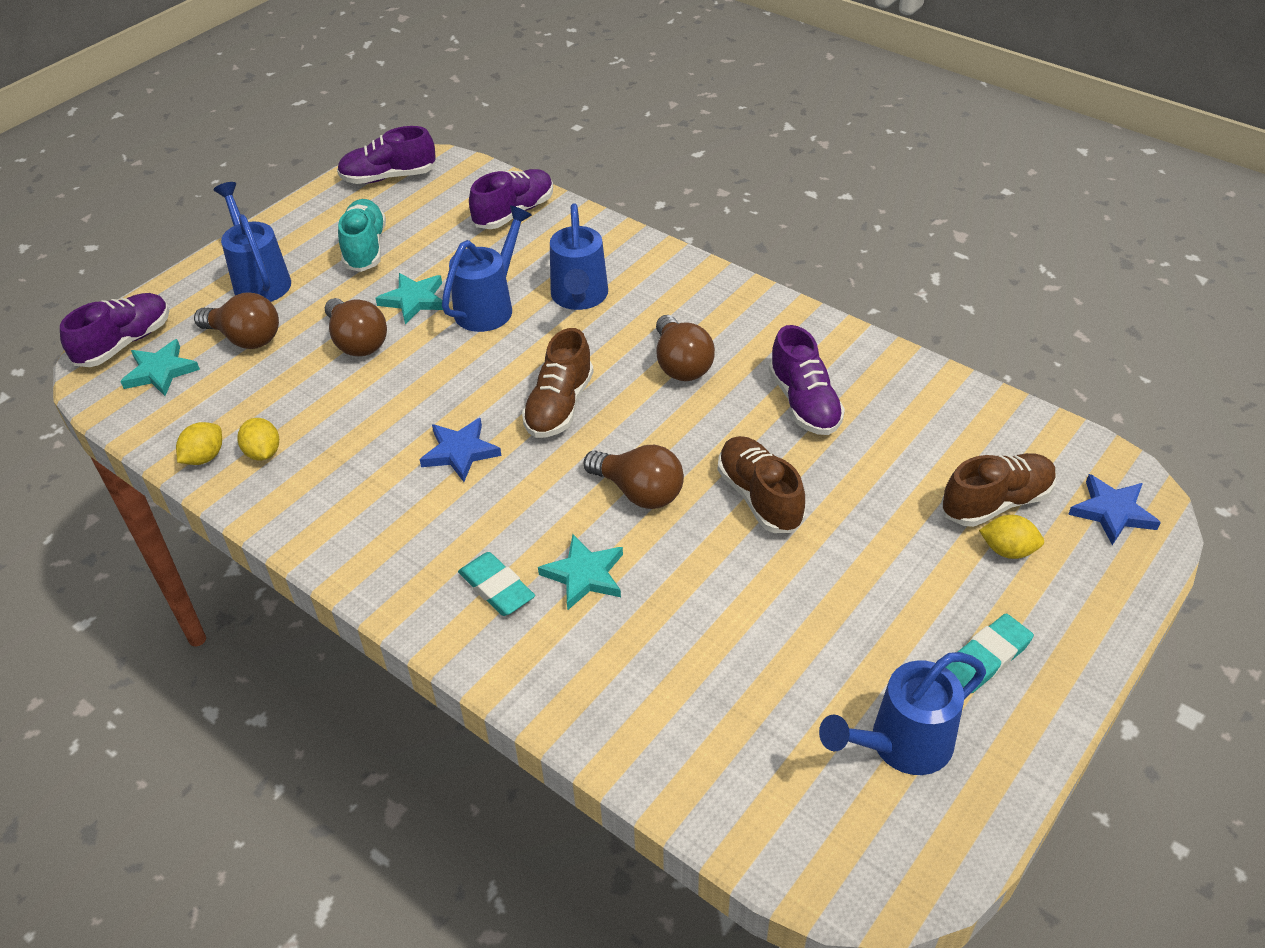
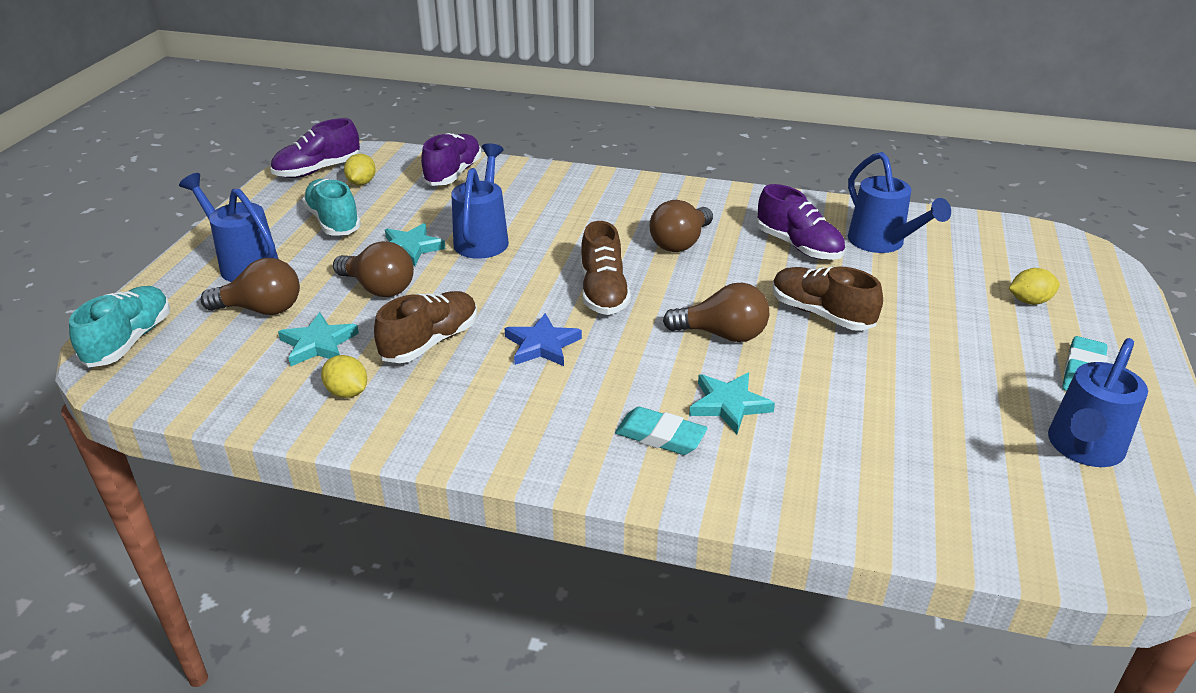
camera: 25 degrees left, 10 degrees down
purple shoe [60,293,169,367] -> turquoise shoe [69,286,170,367]
turquoise star [120,339,200,396] -> turquoise star moved to [278,312,359,366]
yellow lemon [176,422,222,465] -> yellow lemon moved to [344,154,376,185]
blue watering can [550,203,608,310] -> blue watering can moved to [848,152,951,253]
brown light bulb [656,315,715,381] -> brown light bulb turned 75 degrees clockwise [649,200,713,252]
brown shoe [941,453,1057,527] -> brown shoe moved to [374,291,477,363]
blue star [1068,474,1161,545] -> none

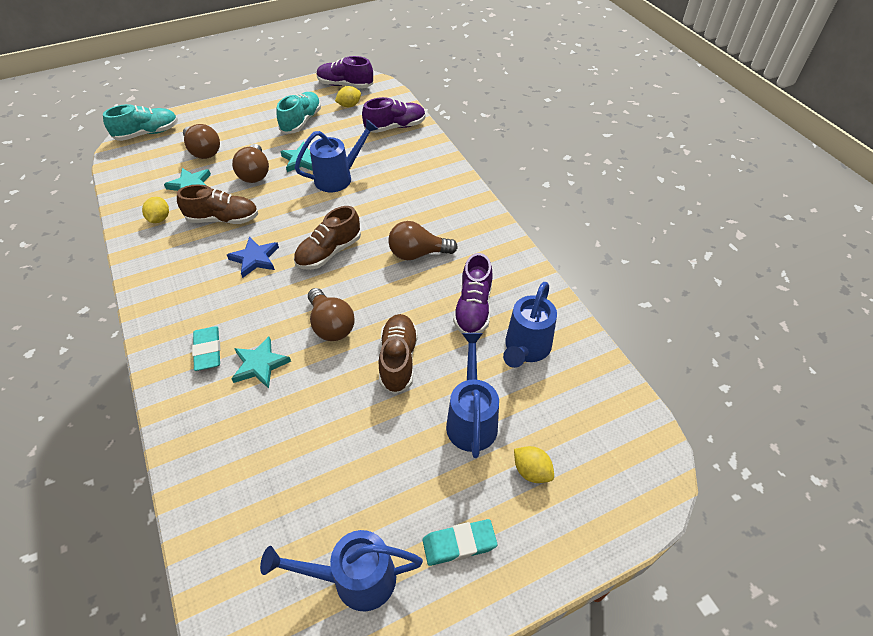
camera: 50 degrees right, 15 degrees up
blue watering can [179,173,278,282] -> blue watering can moved to [446,333,499,458]

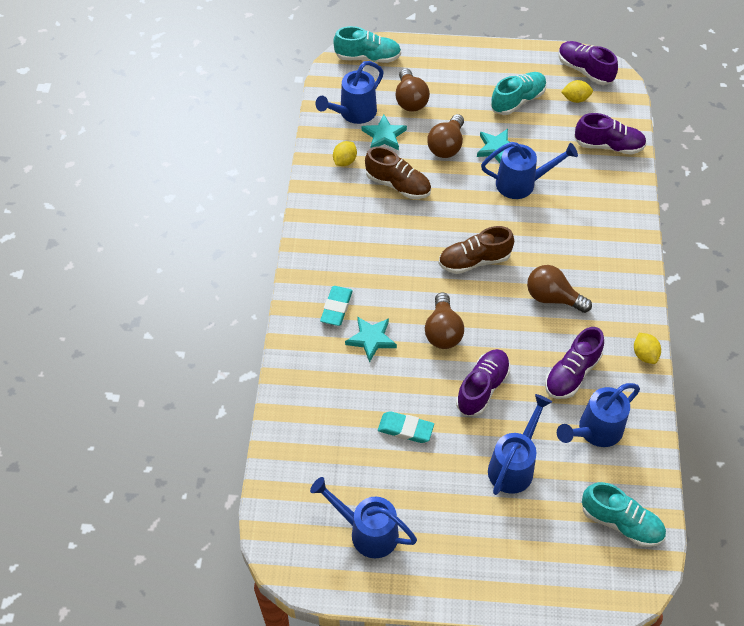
camera: 30 degrees right, 5 degrees up
blue star [227,236,279,278] -> none
brown shoe [379,314,418,394] -> purple shoe [456,349,510,416]
turquoise eraser [423,519,498,566] -> turquoise eraser moved to [378,411,434,443]
yellow lemon [514,446,554,483] -> yellow lemon moved to [634,333,661,364]
none -> blue watering can [315,61,384,124]
none -> turquoise shoe [582,482,666,547]

